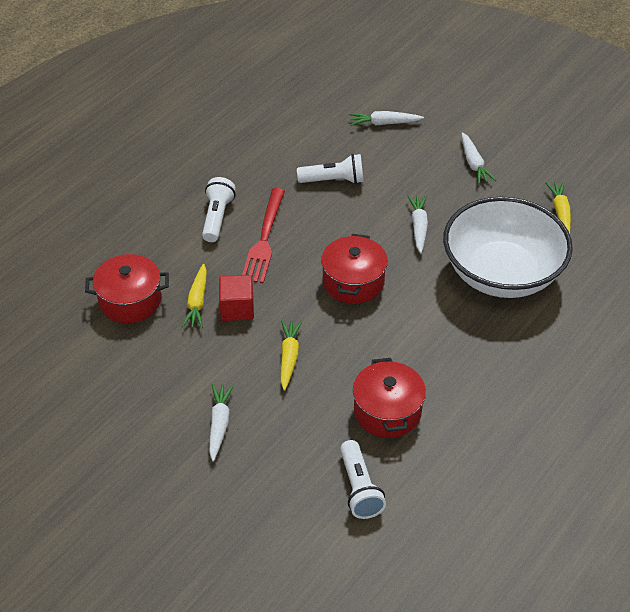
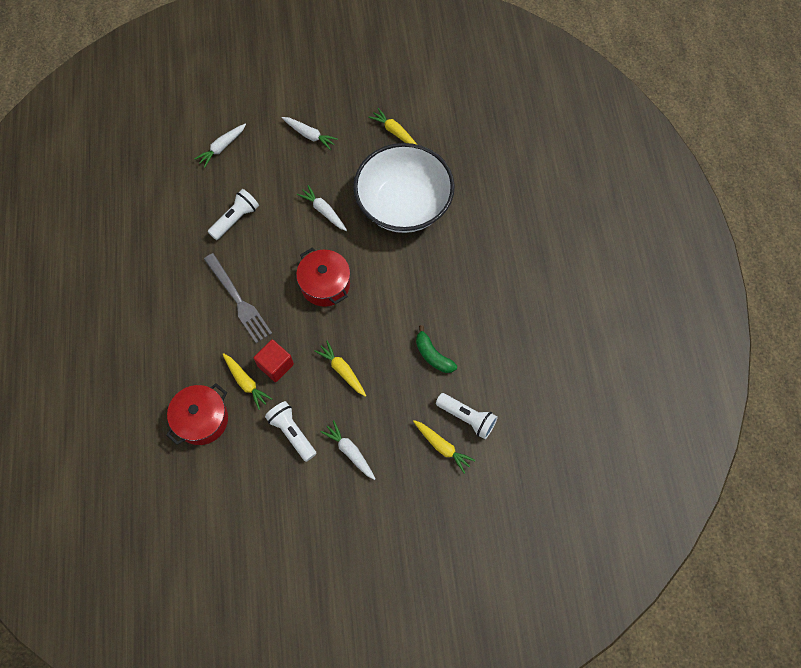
camera: 45 degrees left, 20 degrees up
white flashlight [202,177,236,242] -> white flashlight moved to [265,401,316,462]
red fork [242,188,285,283] -> grey fork [204,253,272,343]
red pot [353,358,426,438] -> green banana [416,325,457,373]
none -> yellow carrot [413,420,475,474]

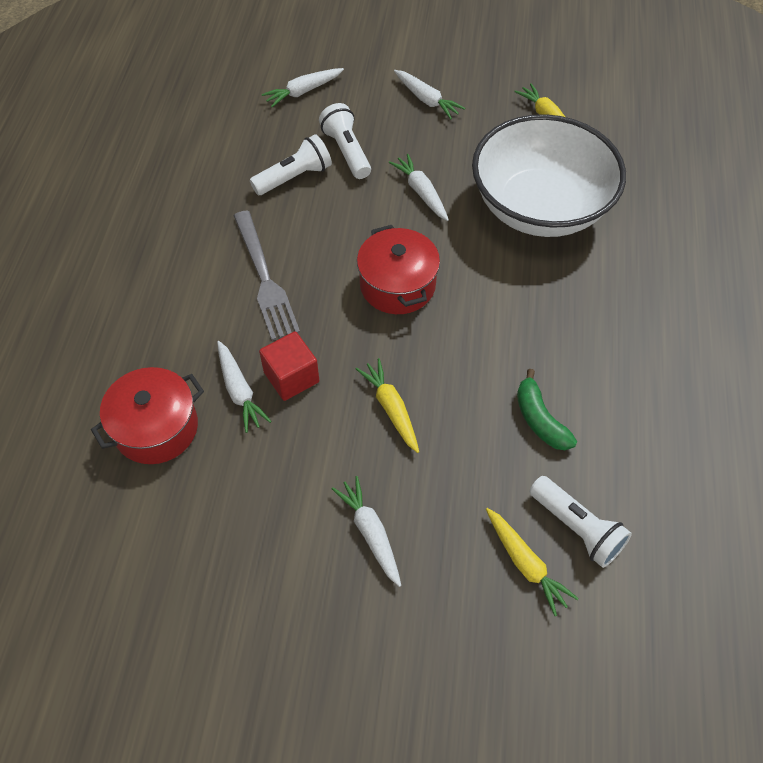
camera: 15 degrees right, 10 degrees down
yellow carrot [223,353,272,410] -> white carrot [217,341,272,433]
white flashlight [265,401,316,462] -> white flashlight moved to [319,103,371,179]

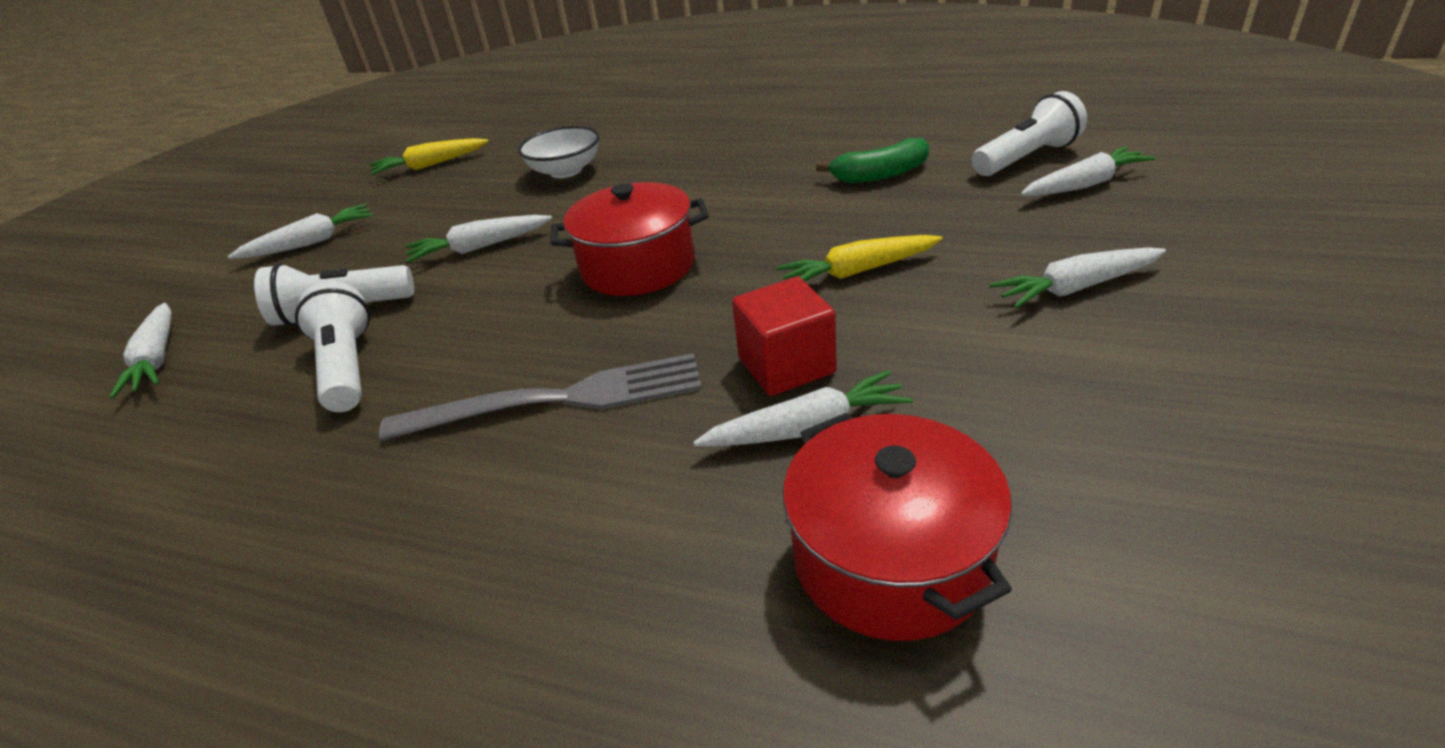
camera: 75 degrees left, 20 degrees down
white bowl [472,114,626,237] -> white bowl [518,126,600,178], size x0.43
yellow carrot [486,508,579,616] -> white carrot [1020,146,1156,196]

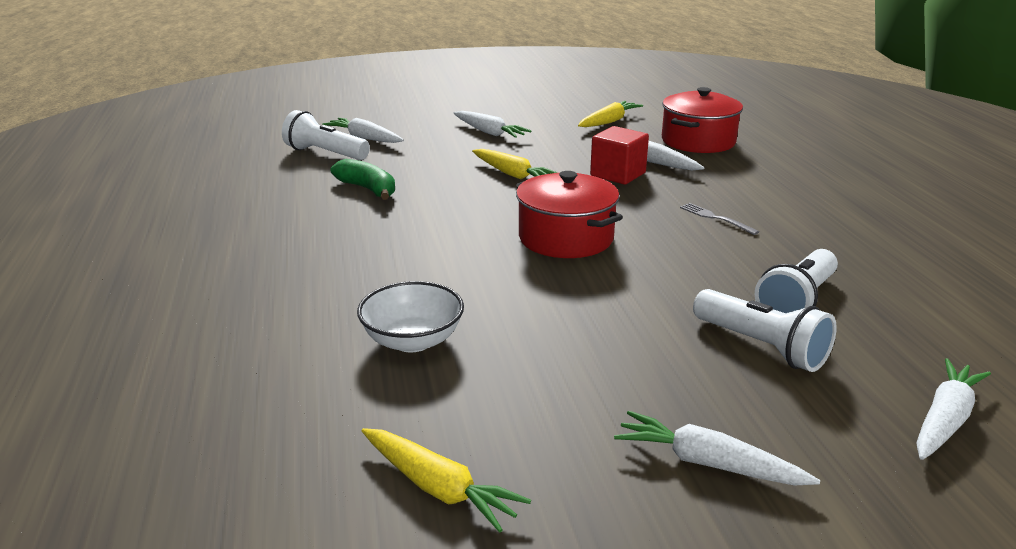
camera: 125 degrees left, 10 degrees down
grey fork [379,353,702,441] -> grey fork [680,203,759,235], size x0.45
white carrot [405,215,552,263] -> none
none -> yellow carrot [578,101,643,127]

